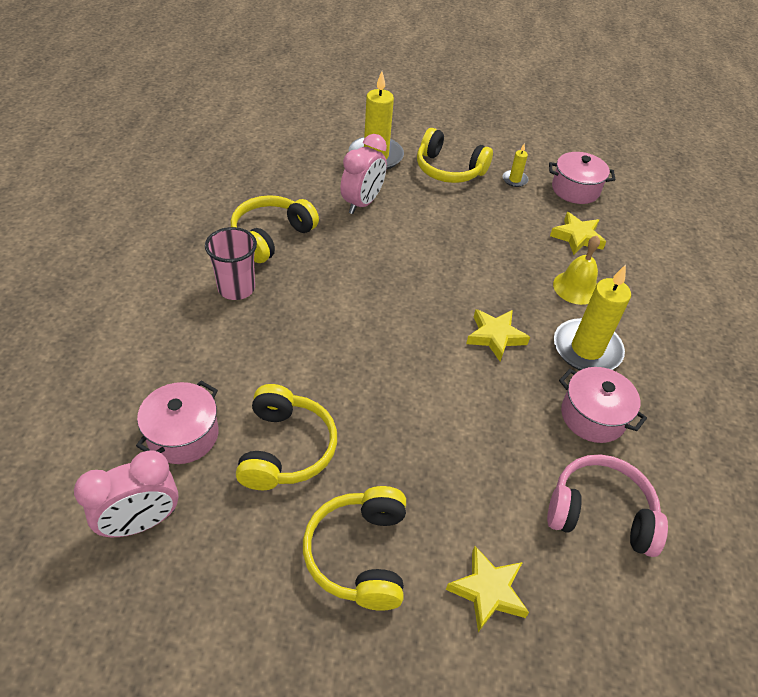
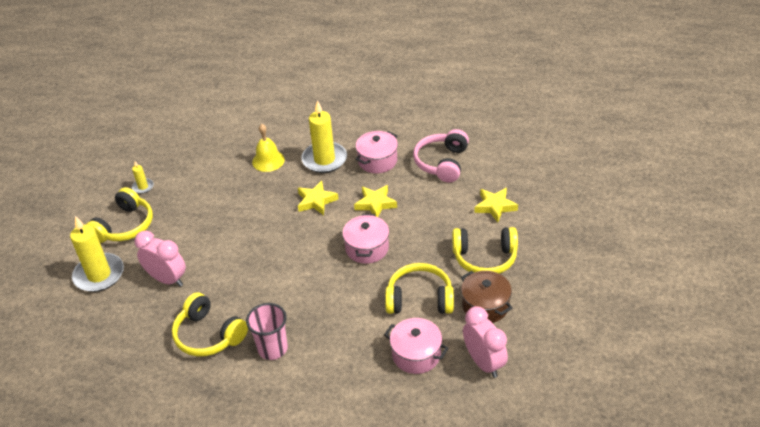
camera: 85 degrees left, 5 degrees down
pink pot [549,152,615,204] -> pink pot moved to [342,214,389,264]
yellow star [550,212,606,255] -> yellow star moved to [354,185,397,217]
none -> brown pot [461,271,512,323]

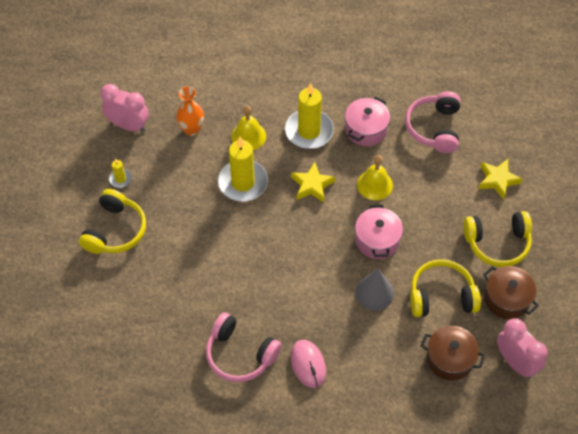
camera: 10 degrees left, 15 degrees up
yellow candle [70,216,124,292] -> yellow candle moved to [218,137,268,202]
pink clock [135,231,186,287] -> pink clock moved to [100,84,149,132]
yellow headphones [172,292,248,357] -> pink headphones [206,312,281,382]
pink cup [246,303,288,360] -> pink mouse [291,340,326,388]
yellow star [354,185,397,217] -> yellow bell [357,155,393,200]
pink pot [384,318,448,374] -> brown pot [421,326,485,381]
none -> orange vase [176,86,204,136]
none -> grey cone [355,269,394,311]

